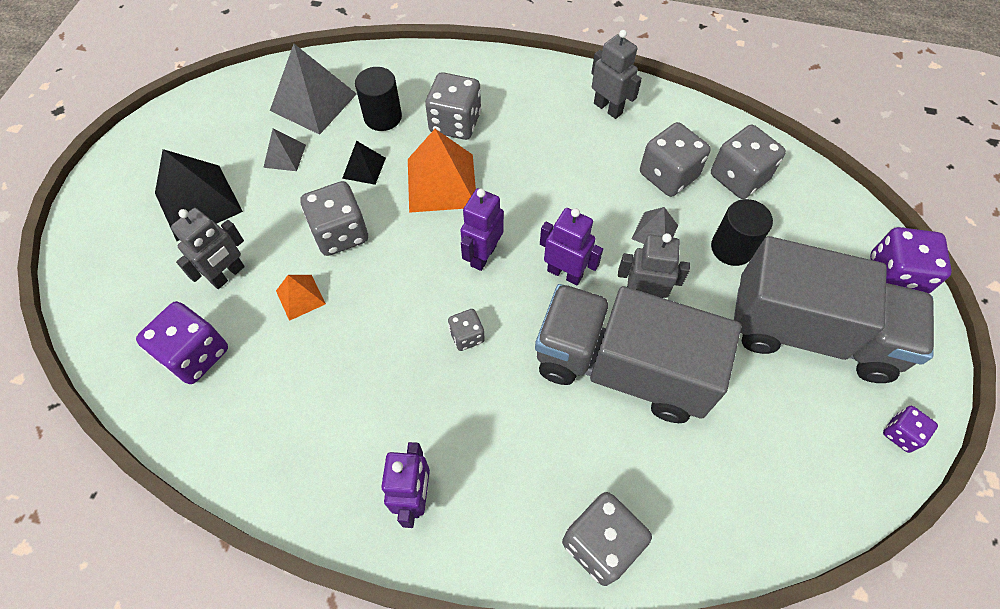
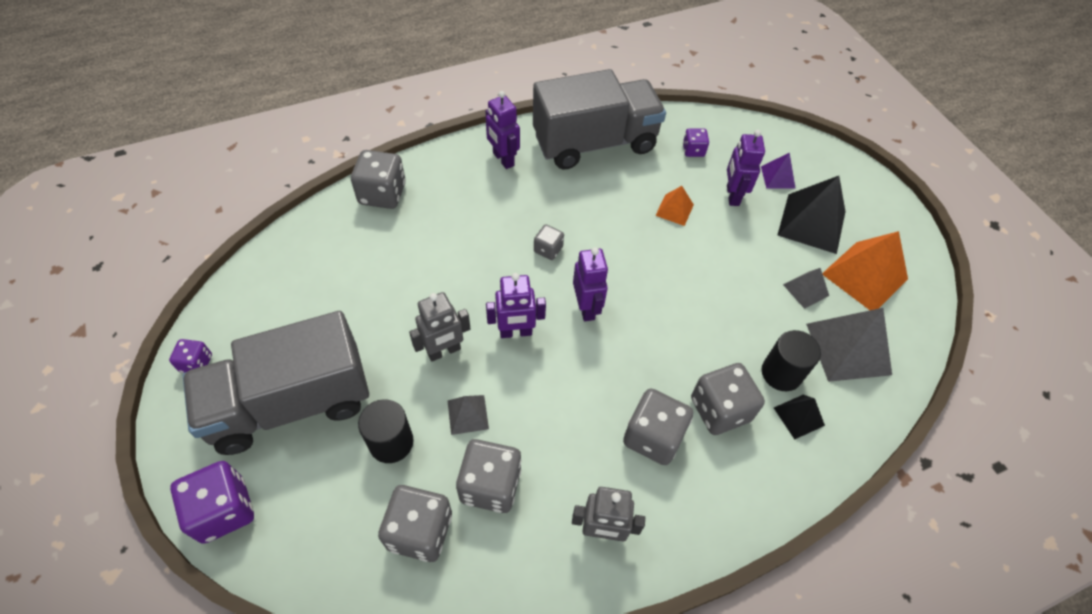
camera: 140 degrees right, 5 degrees down
purple dice [136,301,228,384] -> purple dice [683,128,709,157], size x0.55
grey robot [171,208,245,289] -> purple robot [727,130,765,206]
grey dice [300,181,368,256] -> grey dice moved to [623,388,693,465]
black pyramid [342,141,386,185] -> black pyramid moved to [774,395,825,440]
orange pyramid [408,129,476,213] -> orange pyramid moved to [822,231,908,310]
grey truck [535,284,741,423] -> grey truck moved to [533,69,666,169]
none -> purple pyramid [761,153,796,189]

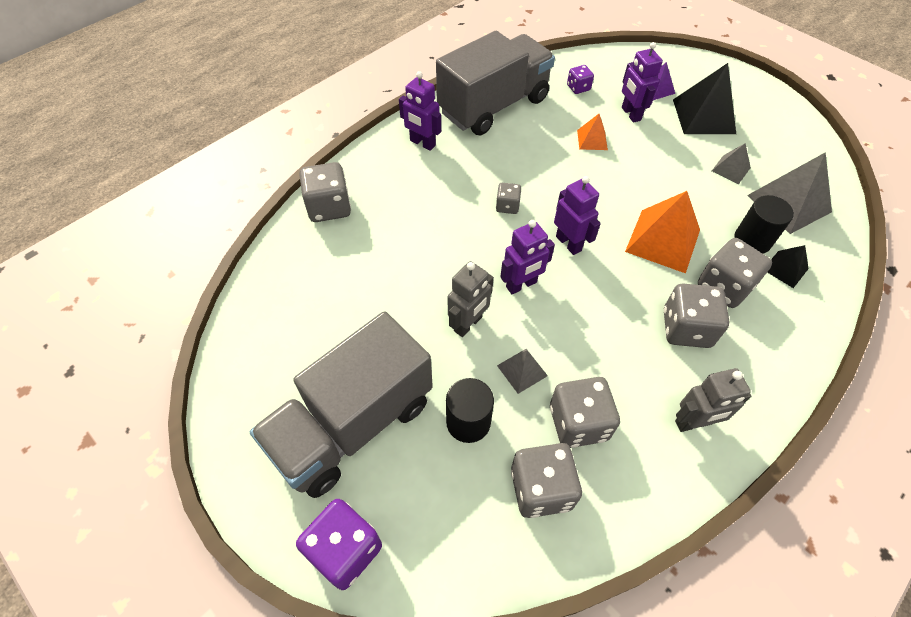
camera: 20 degrees left, 0 degrees up
purple dice [169,339,212,373] -> none
orange pyramid [822,231,908,310] -> orange pyramid moved to [625,191,700,273]

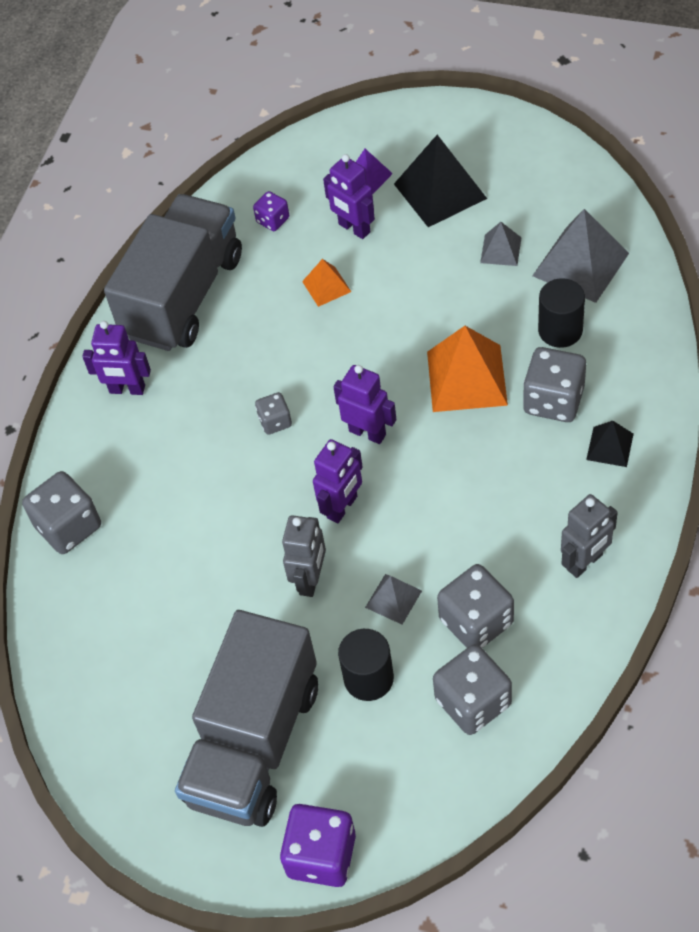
camera: 20 degrees left, 0 degrees up
grey dice [664,283,729,348] -> none
black pyramid [767,245,808,288] -> black pyramid moved to [586,421,634,467]

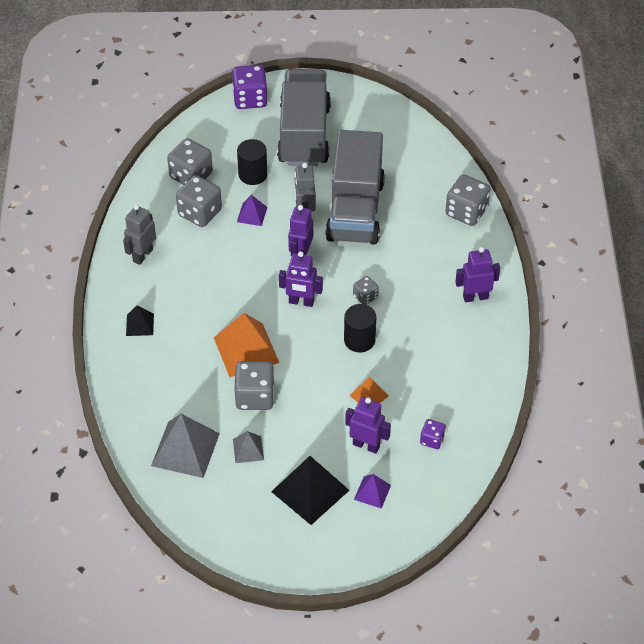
camera: 155 degrees right, 5 degrees down
grey truck [104,194,242,351] -> grey truck moved to [325,130,385,245]
grey pyramid [365,574,422,625] -> purple pyramid [237,195,268,226]
grey dice [523,347,586,422] -> grey dice moved to [234,361,275,410]
black cylinder [538,278,585,348] -> black cylinder moved to [344,304,376,352]

